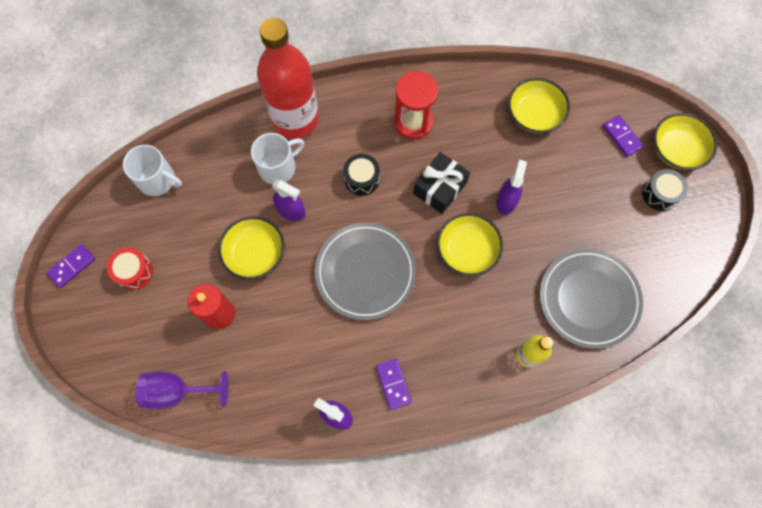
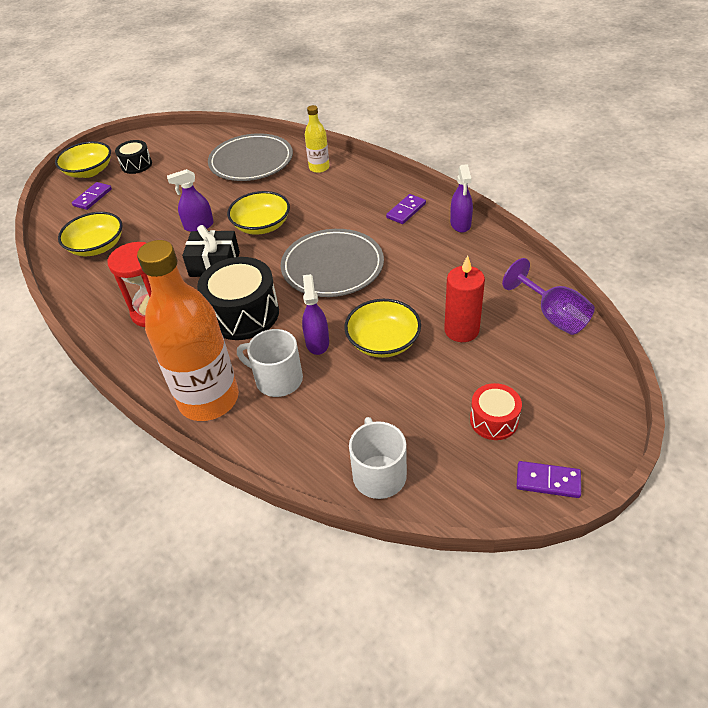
camera: 120 degrees left, 25 degrees down
red bottle [257,18,319,139] -> orange bottle [137,240,239,421]
black drum [343,154,380,196] -> black drum [197,257,279,340], size x1.79

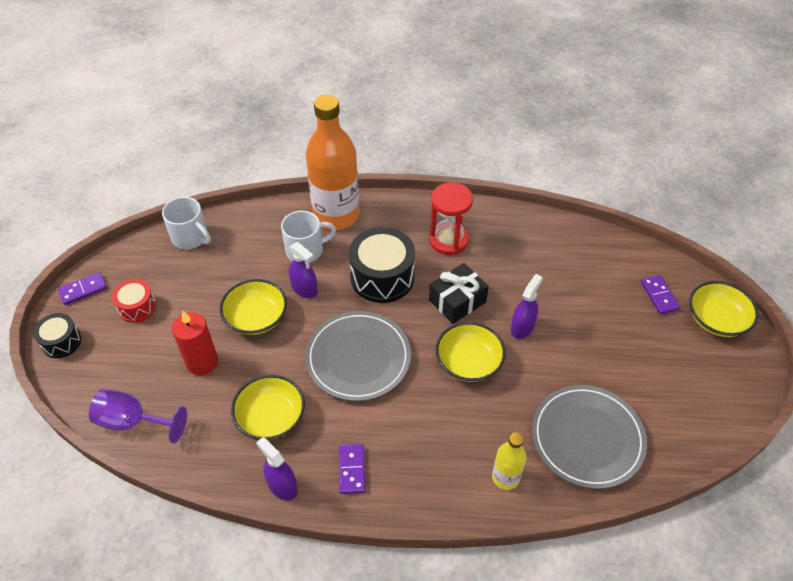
camera: 135 degrees right, 5 degrees up
yellow bowl [58,212,123,256] -> yellow bowl moved to [231,375,305,440]
black drum [115,140,152,174] -> black drum moved to [33,313,81,358]

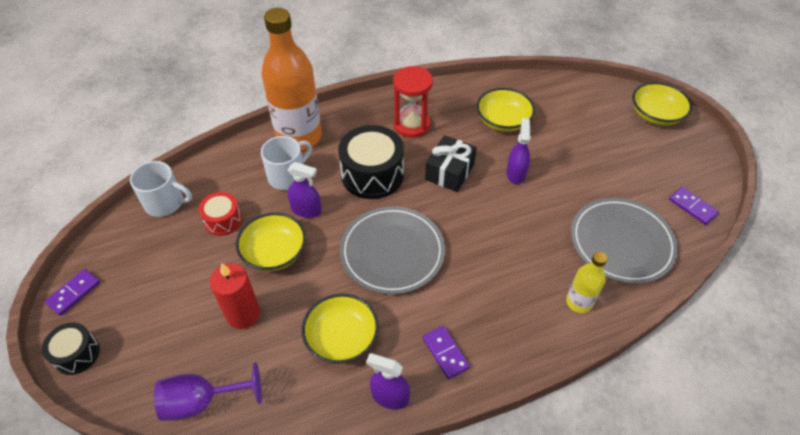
camera: 25 degrees left, 0 degrees up
red drum [112,279,156,323] -> red drum moved to [199,192,242,236]
yellow bowl [436,322,506,382] -> yellow bowl moved to [476,88,535,132]
purple domino [641,275,680,315] -> purple domino moved to [669,187,719,225]

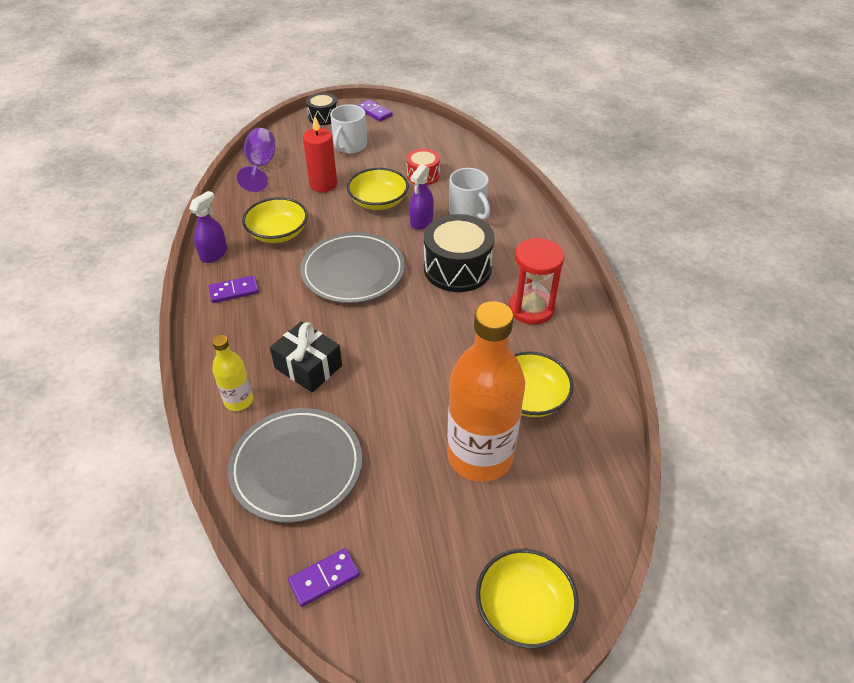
camera: 100 degrees right, 5 degrees down
white mug [130,161,192,217] -> white mug moved to [330,104,367,154]
orange bottle [261,8,322,150] -> orange bottle moved to [447,301,525,482]
black gift [425,135,477,192] -> black gift moved to [270,322,342,392]
purple spray bottle [506,118,531,184] -> none

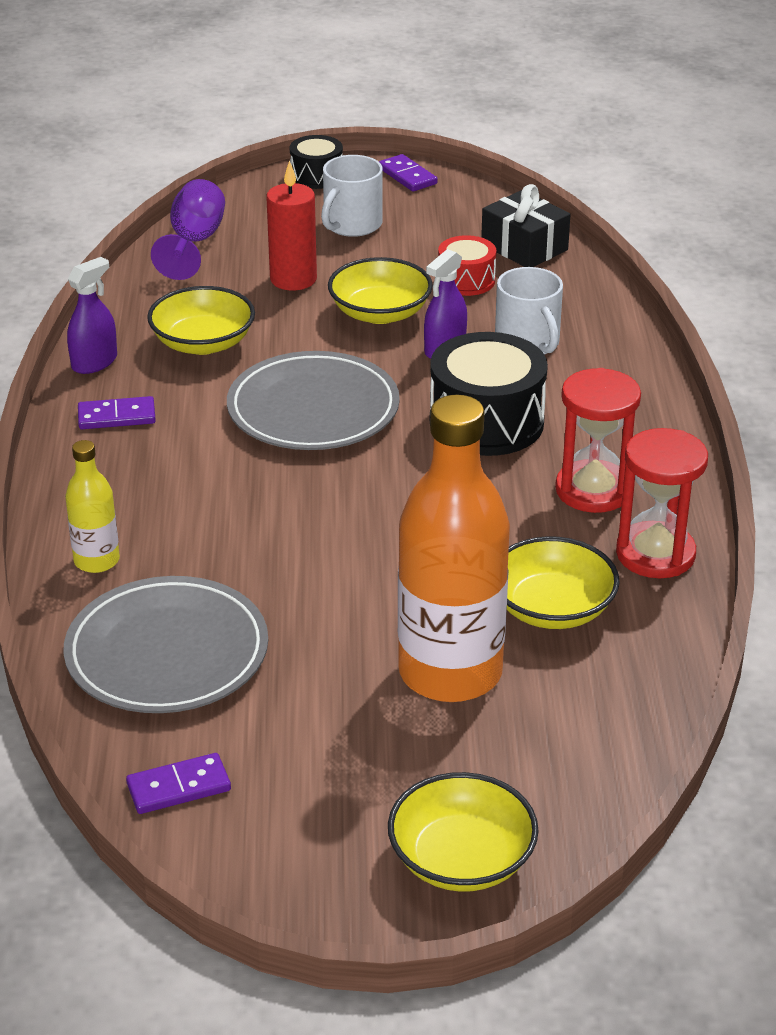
camera: 10 degrees right, 10 degrees down
black gift [270,322,342,392] -> black gift moved to [481,184,571,267]
none -> red hourglass [616,428,708,578]

